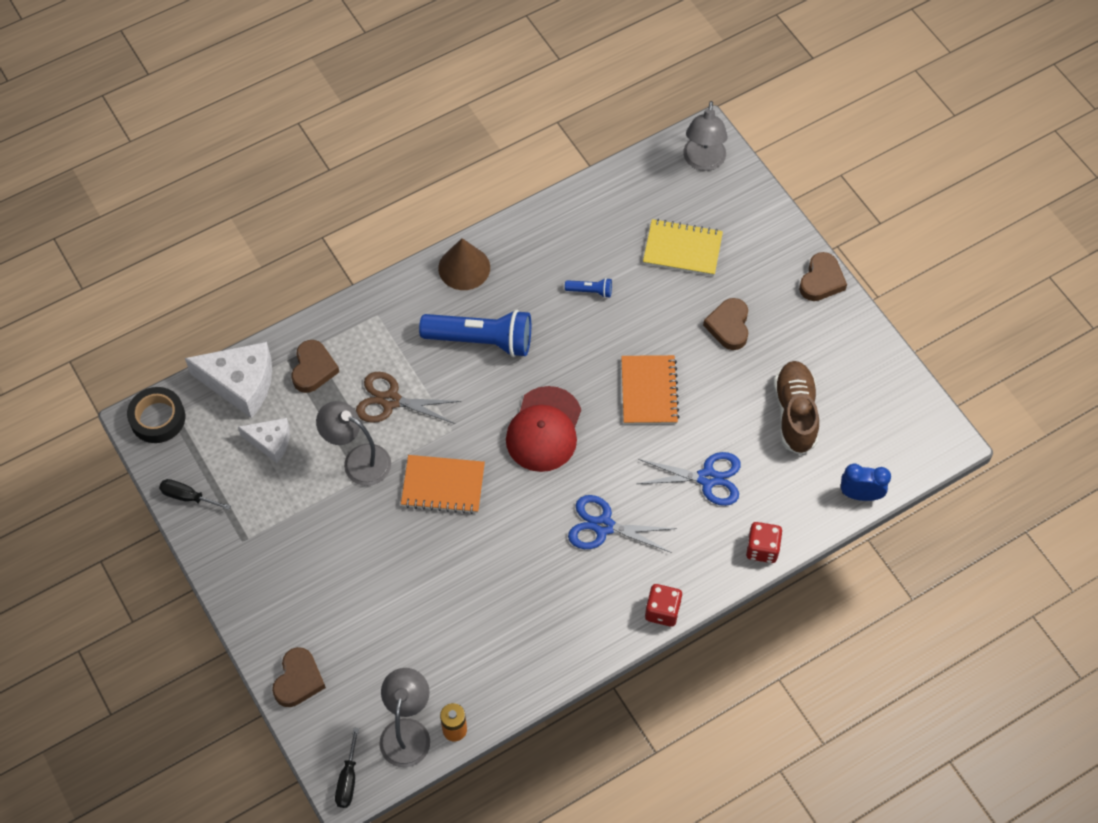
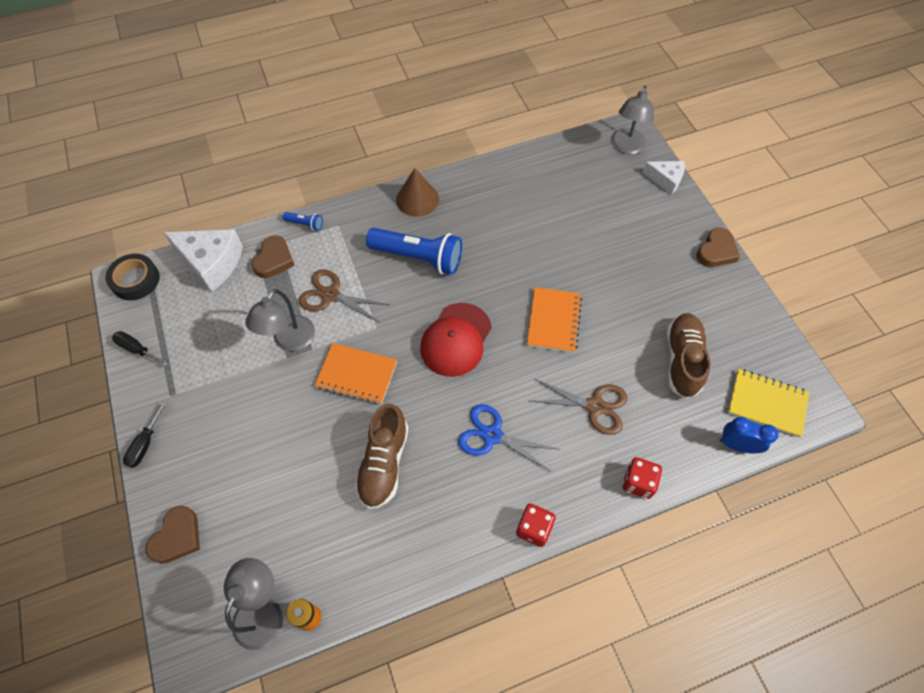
camera: 10 degrees right, 0 degrees up
white cheese [238,418,290,463] -> white cheese moved to [642,161,685,195]
grey lamp [316,401,391,486] -> grey lamp turned 105 degrees counterclockwise [245,289,315,351]
black screwdriver [335,728,359,808] -> black screwdriver moved to [123,401,166,468]
blue flashlight [565,278,612,298] -> blue flashlight moved to [283,212,323,231]
blue scissors [637,452,741,506] -> brown scissors [530,379,628,435]
yellow notebook [643,219,723,276] -> yellow notebook moved to [728,369,809,437]
brown heart [703,298,748,350] -> none
none -> brown shoe [355,403,408,509]

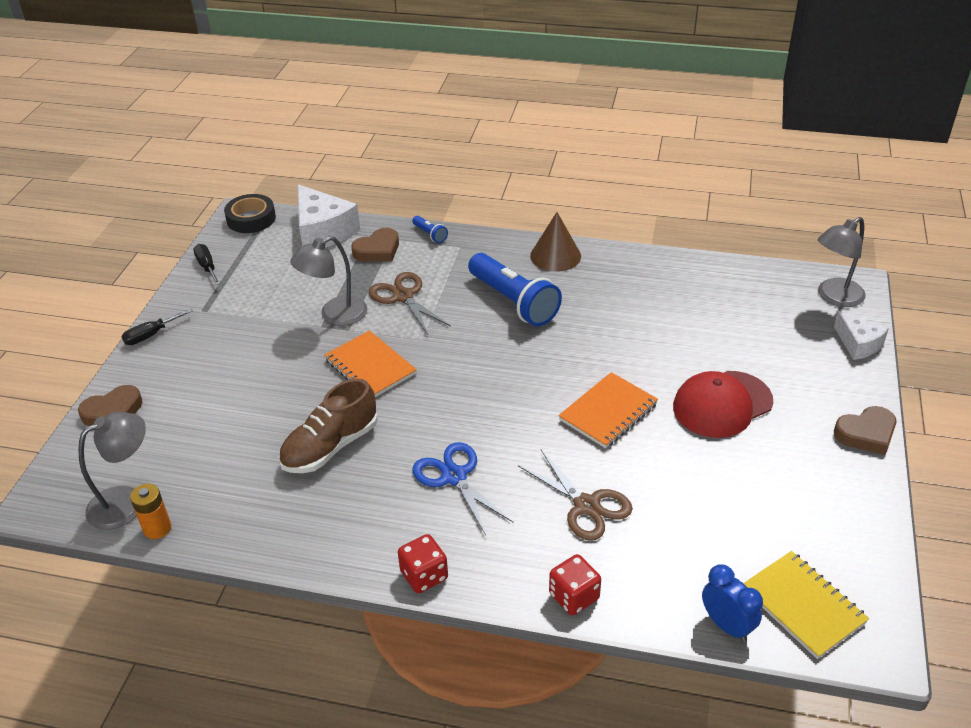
camera: 35 degrees right, 20 degrees down
red cap [420,303,492,377] -> red cap moved to [673,371,773,438]
brown shoe [666,313,710,399] -> none

